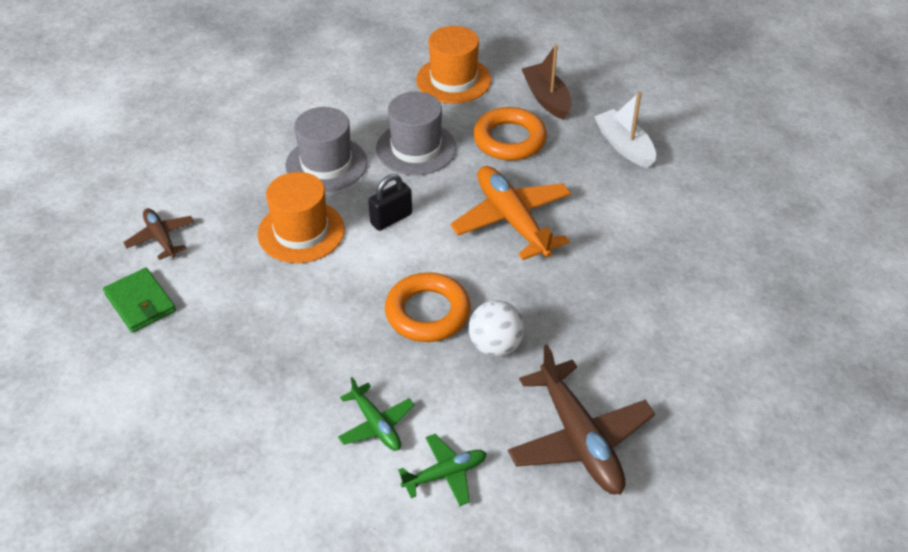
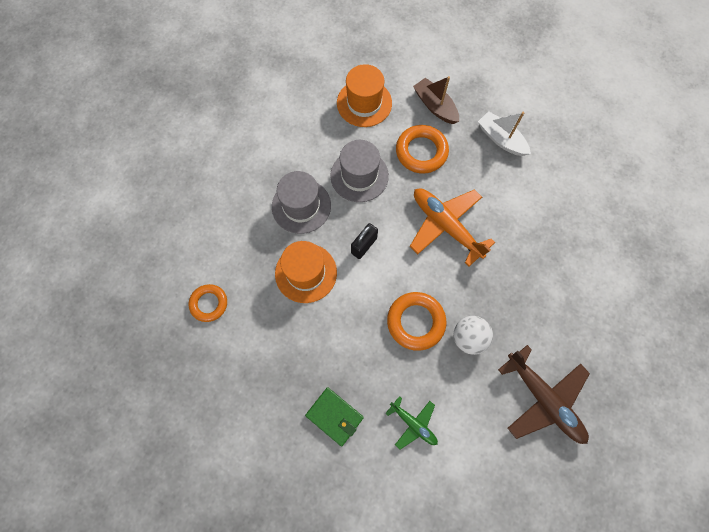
camera: 15 degrees left, 25 degrees up
green wallet [103,268,176,333] -> green wallet moved to [305,387,364,446]
brown plane [123,208,194,260] -> orange ring [189,284,227,322]
green plane [398,434,487,506] -> none

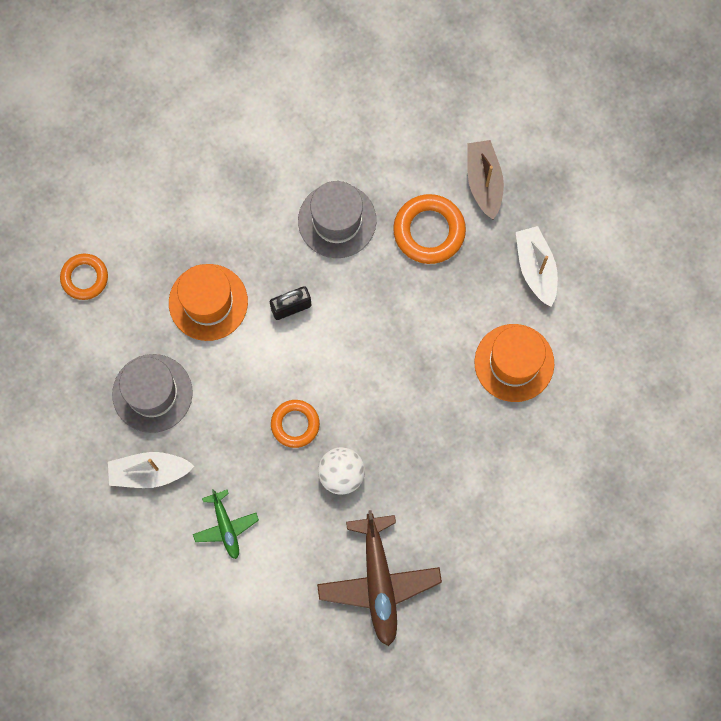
camera: 30 degrees right, 5 degrees up
grey hat [272,171,331,234] -> grey hat moved to [112,354,193,433]
green wallet [305,387,364,446] -> white boat [108,452,194,488]
orange hat [337,64,392,127] -> orange hat moved to [474,324,554,402]
orange ring [387,292,447,351] -> orange ring [271,400,320,448], size x0.66
orange plane [410,188,495,266] -> none

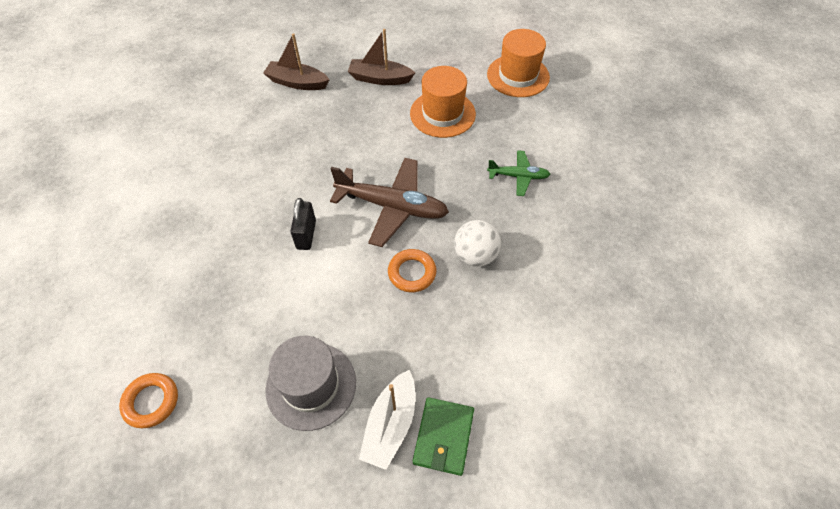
camera: 65 degrees left, 20 degrees down
orange hat [169,264,248,341] -> orange hat moved to [487,29,550,97]
green plane [193,489,259,559] -> green plane moved to [487,150,551,196]
grey hat [298,181,376,258] -> none
brown plane [317,510,442,646] -> brown plane moved to [330,158,449,247]
orange ring [393,194,466,264] -> none
white boat [516,226,558,307] -> brown boat [348,29,415,85]
none -> green wallet [413,397,474,476]

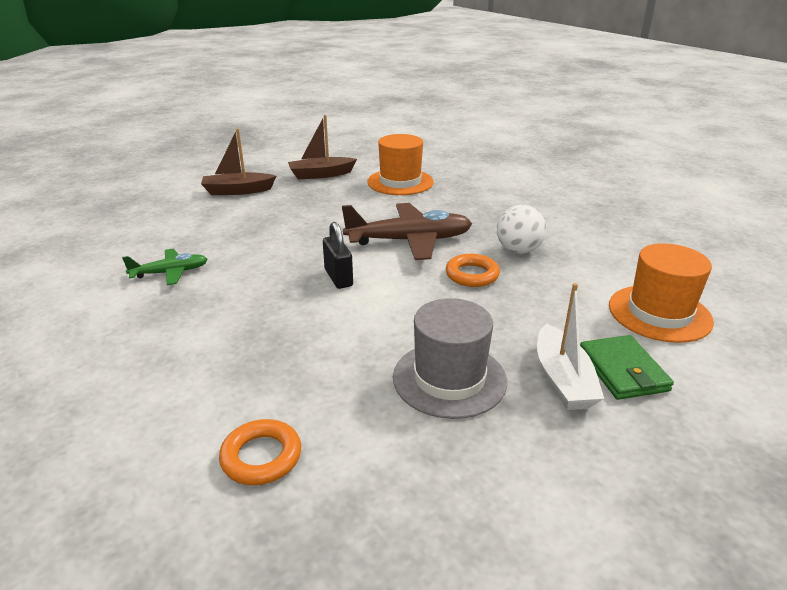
camera: 25 degrees left, 25 degrees down
orange hat [487,29,550,97] -> orange hat moved to [609,243,714,343]
green plane [487,150,551,196] -> green plane moved to [122,249,208,285]

